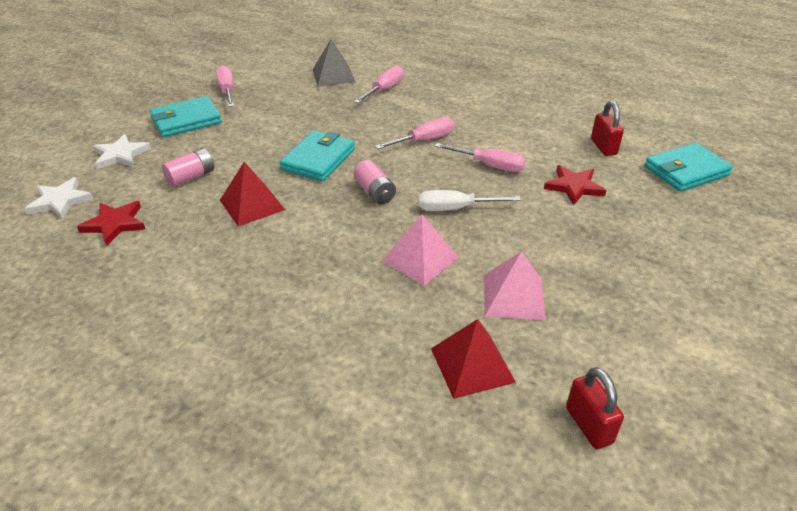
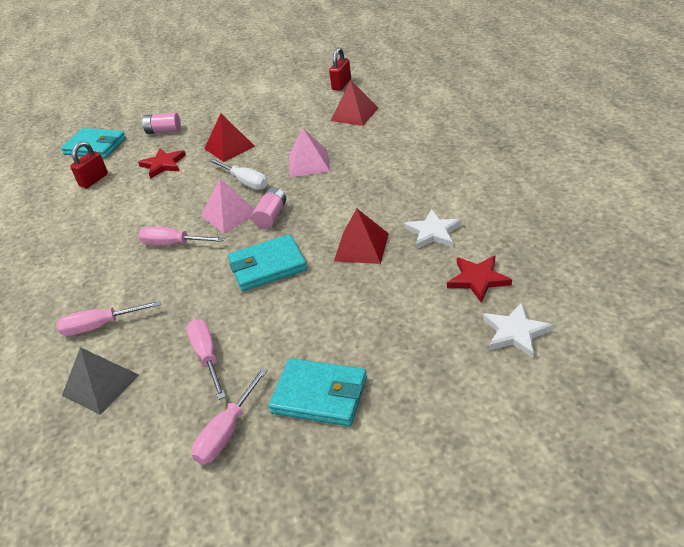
camera: 130 degrees left, 0 degrees up
white star [93,134,151,169] -> white star moved to [404,209,462,249]
pink battery [162,148,214,187] -> pink battery moved to [142,113,181,134]
pink screwdriver [435,143,526,172] -> pink screwdriver moved to [186,319,226,400]
pink pyramid [484,251,546,320] -> pink pyramid moved to [201,178,255,233]
none -> red pyramid [204,113,255,162]

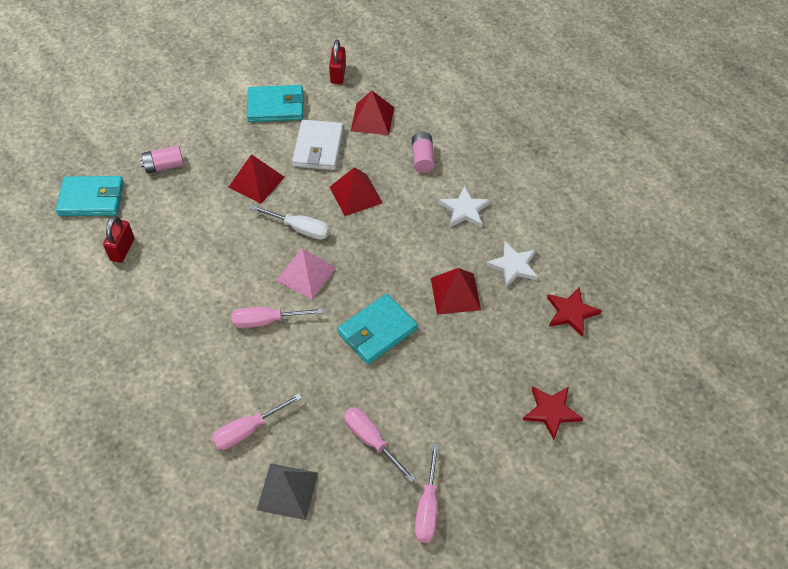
camera: 25 degrees left, 15 degrees up
red star [138,148,186,179] -> red star moved to [523,386,583,440]
pink battery [251,187,287,229] -> pink battery moved to [412,132,435,173]
turquoise wallet [269,358,367,426] -> turquoise wallet moved to [247,85,304,122]
pink pyramid [289,128,330,177] -> red pyramid [330,167,383,216]
white star [483,302,553,358] -> white star moved to [439,185,491,227]
none -> white wallet [292,120,343,170]

